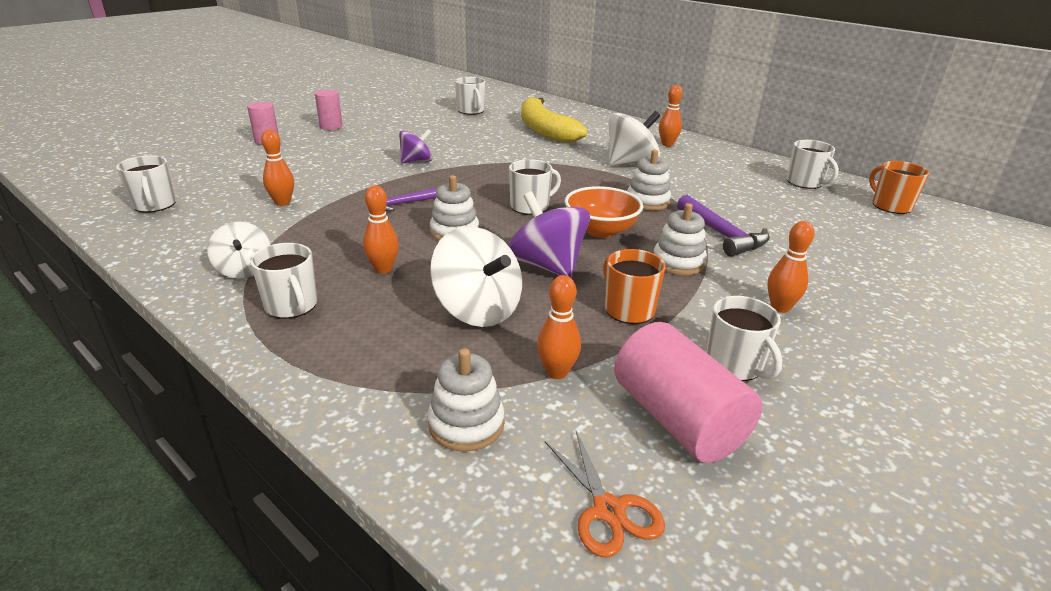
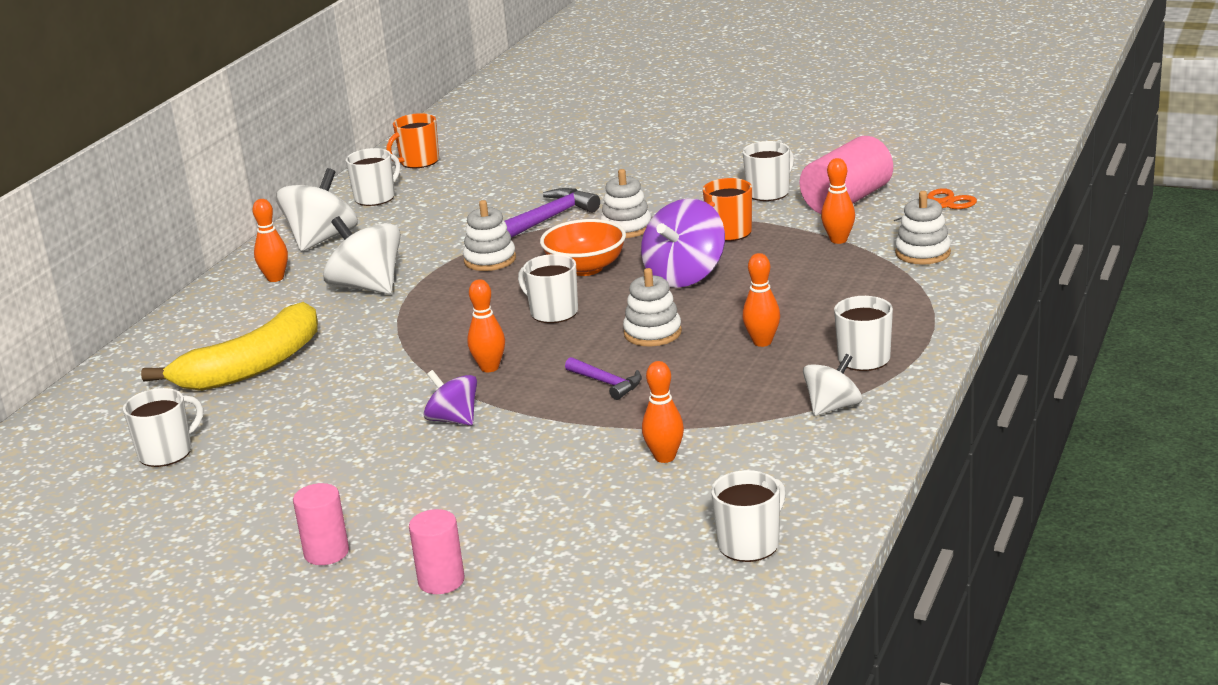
camera: 105 degrees left, 5 degrees down
white spinning top [430,227,522,327] -> white spinning top moved to [276,168,358,251]
orange bowling pin [768,221,815,313] -> orange bowling pin moved to [467,279,505,372]

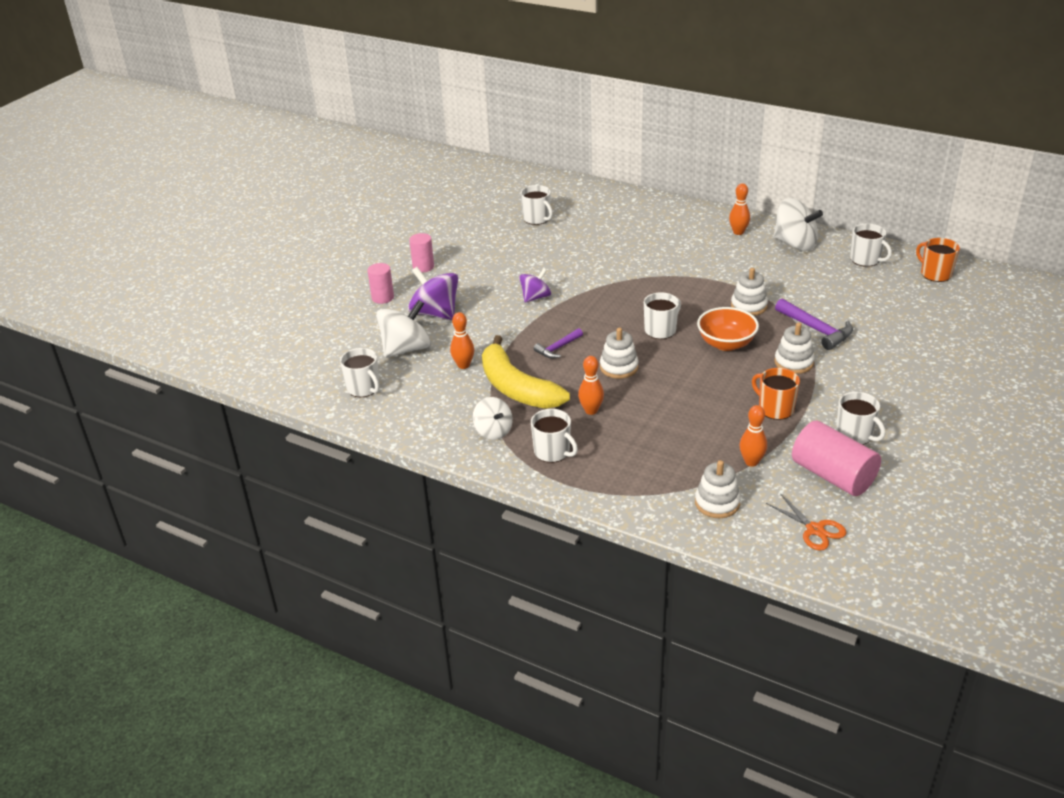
camera: 95 degrees right, 10 degrees up
yellow banana [141,302,318,391] -> yellow banana moved to [482,335,570,409]
white spinning top [323,216,401,294] -> white spinning top moved to [376,300,431,358]
orange bowling pin [467,279,505,372] -> none
purple spinning top [641,198,725,288] -> purple spinning top moved to [408,267,458,320]

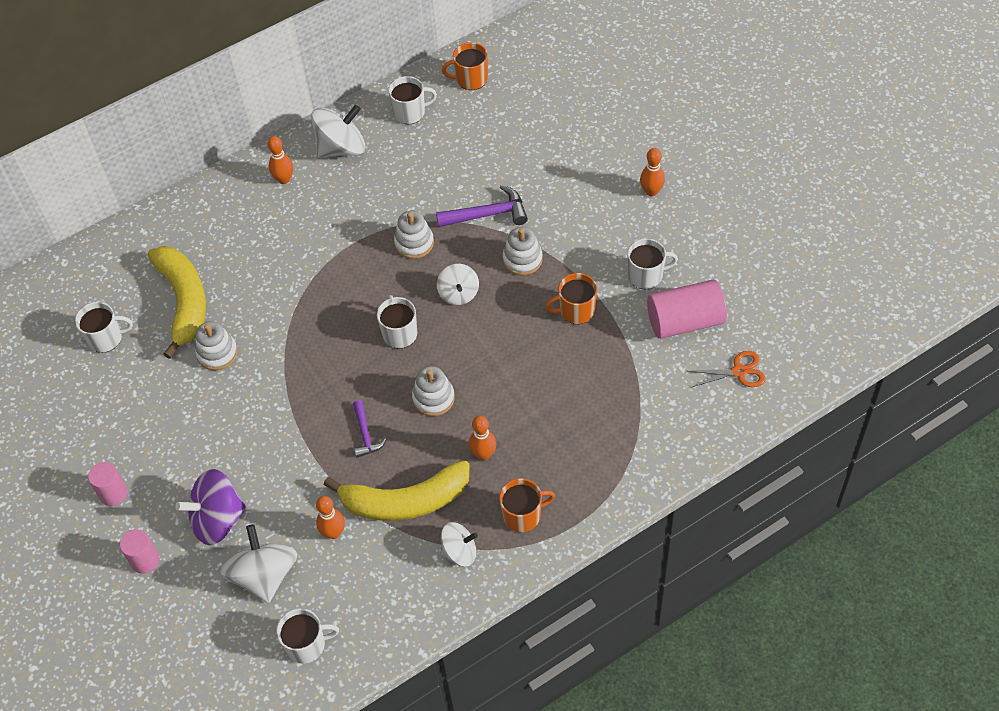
camera: 60 degrees left, 20 degrees up
purple spinning top [519,268,551,303] -> none
white mug [531,409,578,463] -> orange mug [499,478,555,532]
white stacking toy [695,460,741,518] -> white stacking toy moved to [195,321,238,370]
orange bowl [697,307,759,351] -> white spinning top [437,264,479,305]
orange bowling pin [740,405,767,467] -> orange bowling pin moved to [640,148,665,196]
none -> yellow banana [148,246,206,359]

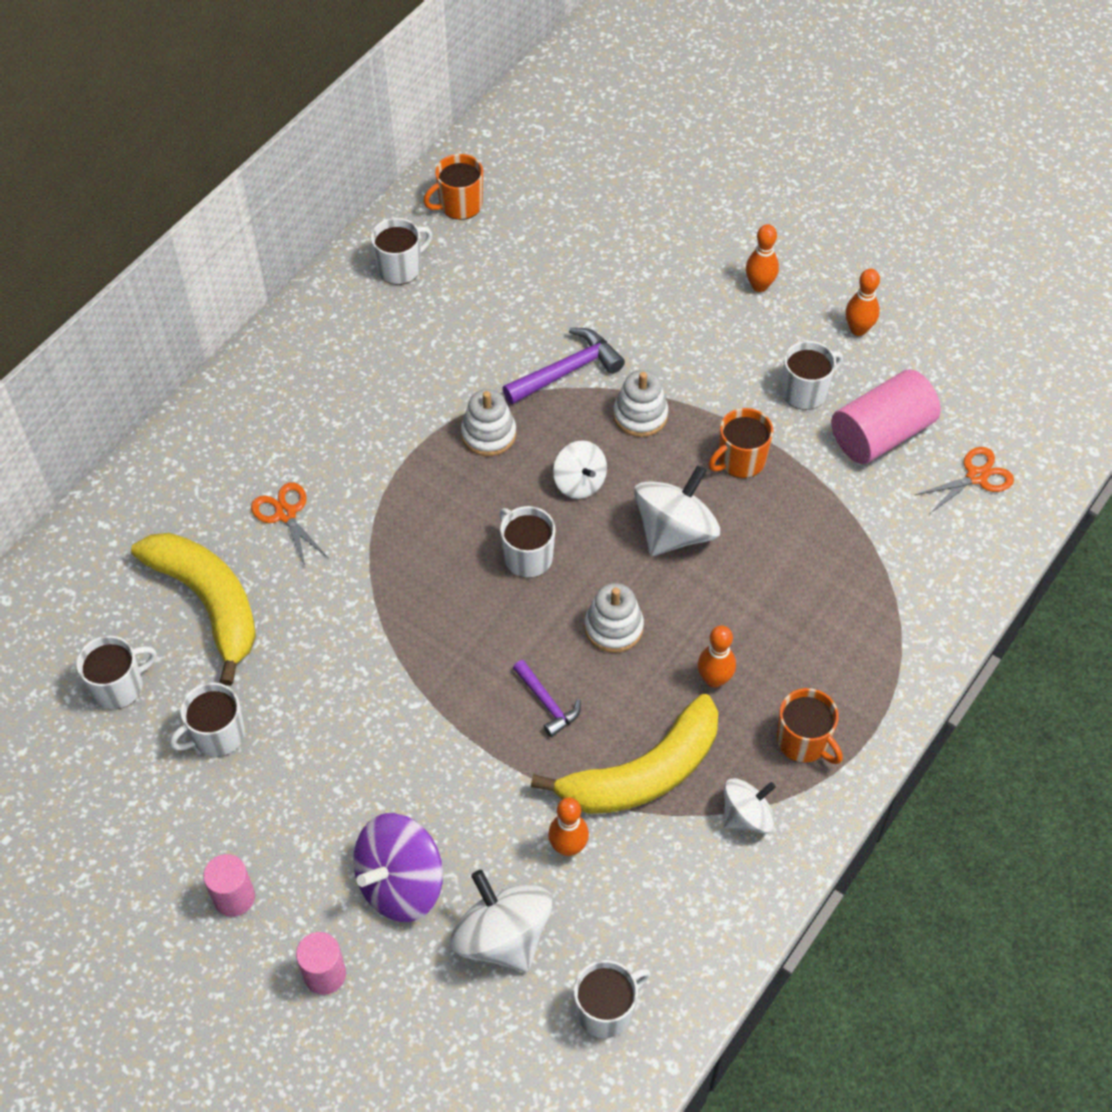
camera: 25 degrees left, 0 degrees up
white stacking toy [195,321,238,370] -> none
orange bowling pin [268,136,293,184] -> orange bowling pin moved to [845,269,880,336]
white spinning top [311,105,365,158] -> white spinning top moved to [634,465,720,556]
orange mug [499,478,555,532] -> orange mug turned 90 degrees clockwise [777,688,843,764]
none -> white mug [170,683,245,757]
none -> orange scissors [251,482,328,569]

